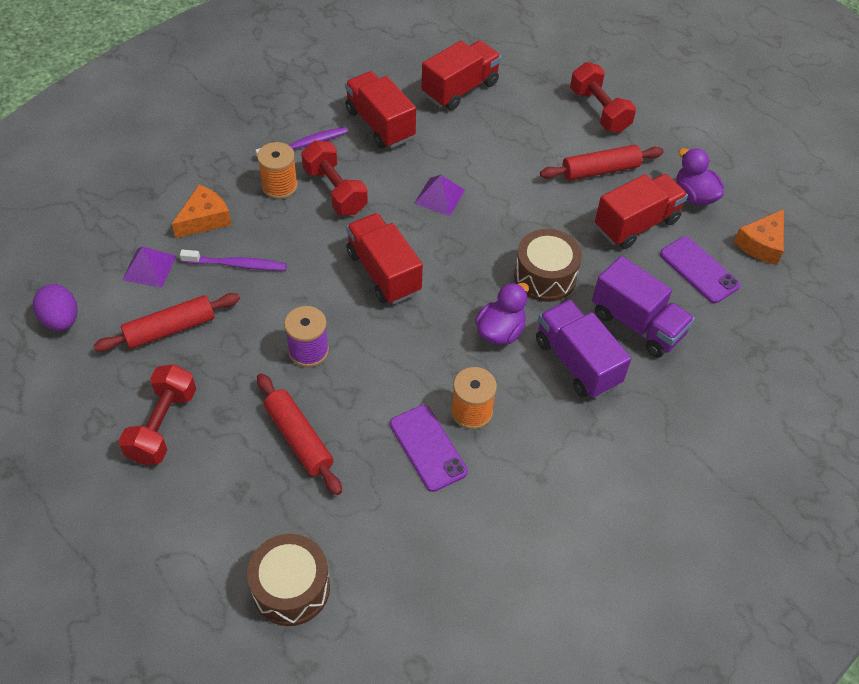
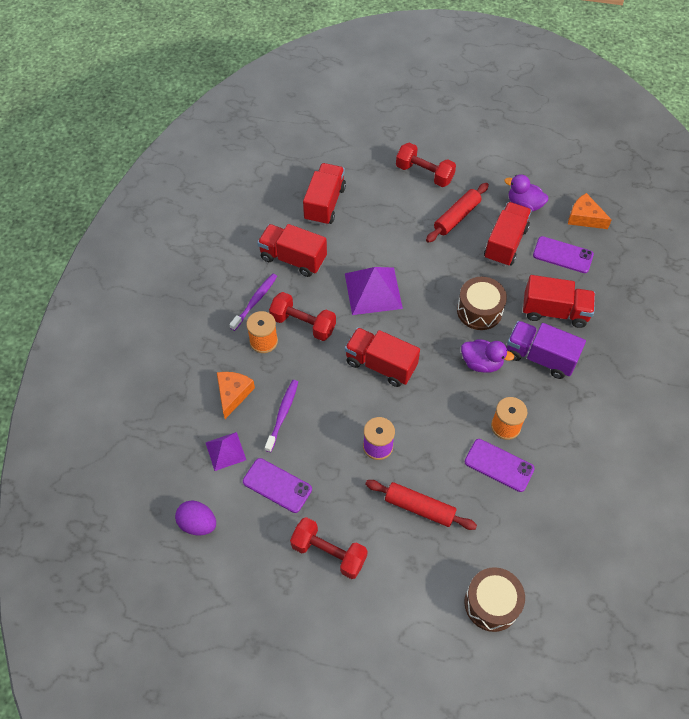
camera: 30 degrees left, 5 degrees up
red rolling pin [93,293,240,352] -> purple phone [243,458,312,513]
red dumbbell [119,364,196,465] -> red dumbbell turned 45 degrees counterclockwise [290,517,368,579]
purple toothbrush [180,250,287,271] -> purple toothbrush turned 45 degrees counterclockwise [265,380,298,452]
purple pyramid [414,175,465,216] -> purple pyramid [345,267,403,315], size x1.71
purple duck [475,283,529,345] -> purple duck turned 105 degrees clockwise [461,339,514,373]
purple truck [592,256,695,358] -> red truck [523,275,595,328]
orange cheese [734,209,784,265] -> orange cheese turned 120 degrees clockwise [568,193,612,229]

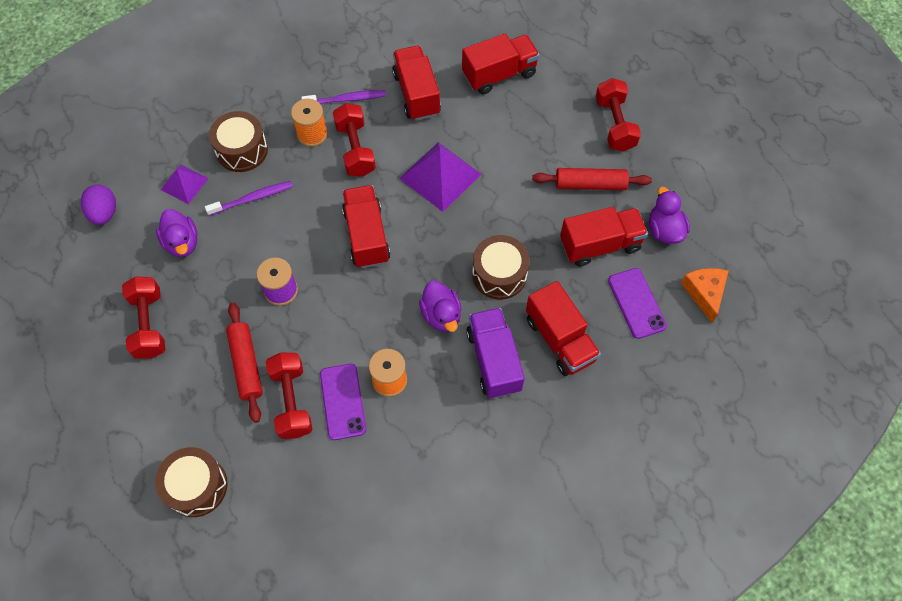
camera: 50 degrees right, 5 degrees up
orange cheese [217,372,255,419] -> brown drum [209,111,268,172]
purple phone [243,458,312,513] -> purple duck [156,209,198,257]
none -> red dumbbell [266,353,312,439]

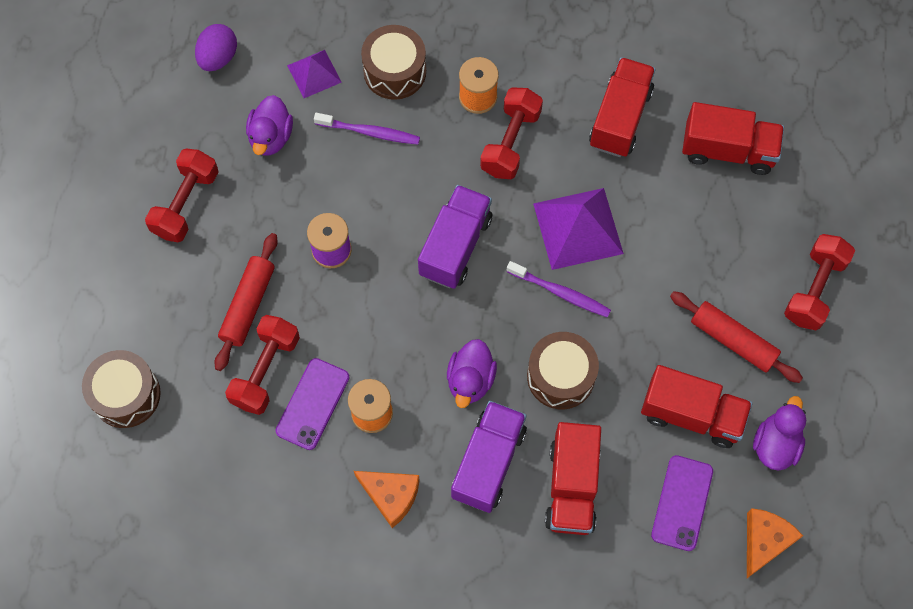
camera: 35 degrees right, 5 degrees up
purple toothbrush [301,90,386,104] -> purple toothbrush moved to [507,261,611,317]
red truck [342,185,390,268] -> purple truck [418,185,492,289]
none -> orange cheese [354,471,420,528]

